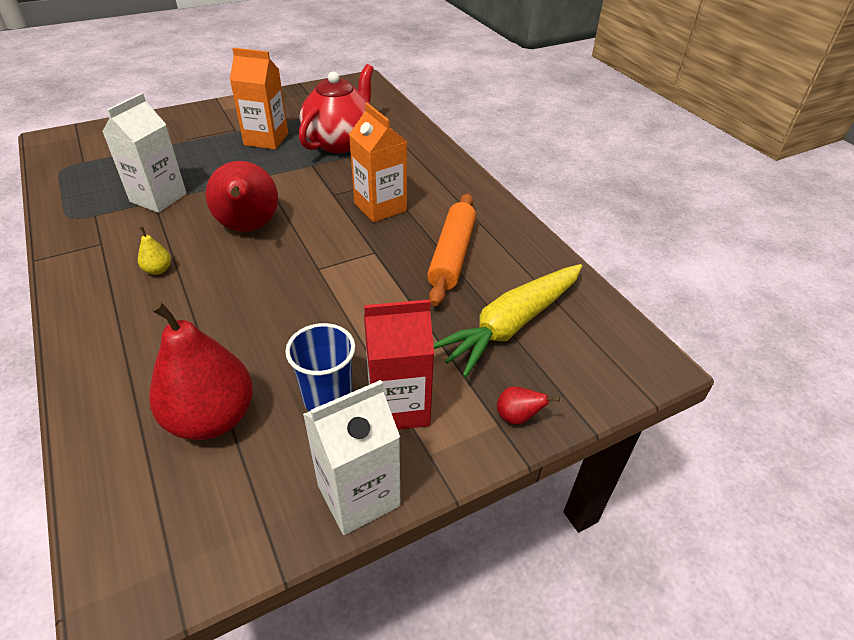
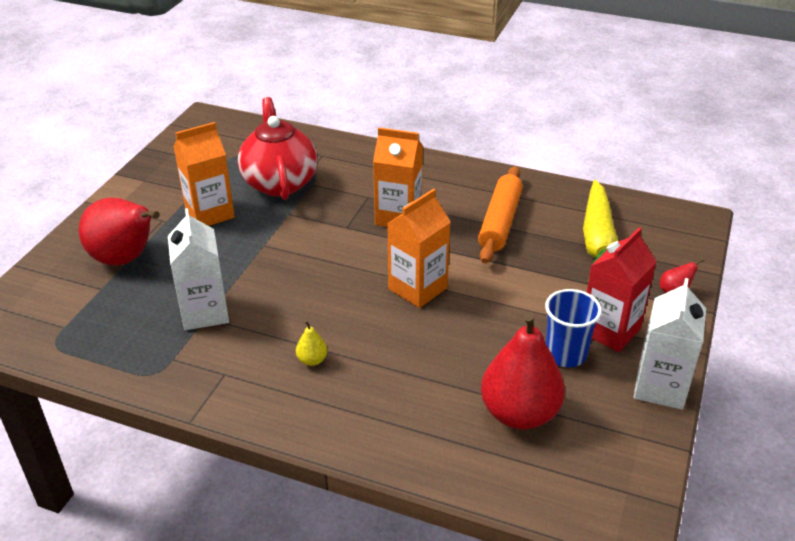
camera: 40 degrees left, 5 degrees down
red pear [205,161,278,232] -> red pear moved to [79,198,160,266]
orange rolling pin [427,193,476,306] -> orange rolling pin turned 45 degrees clockwise [478,166,523,263]
none -> orange carton [387,189,450,308]

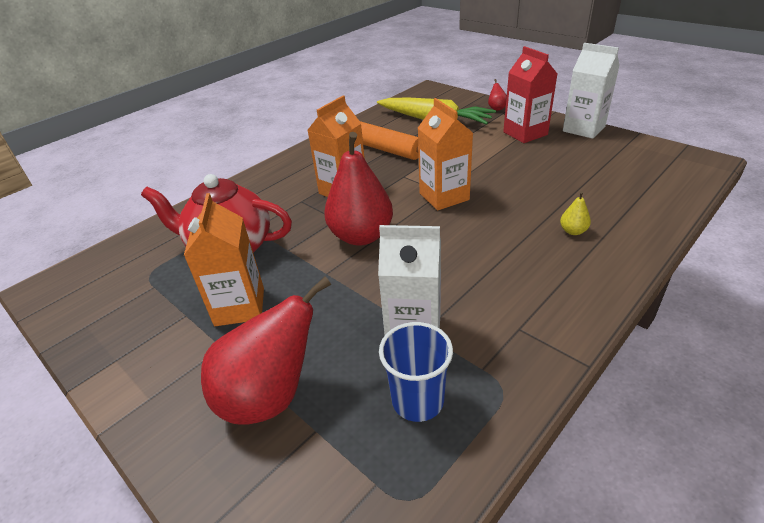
camera: 65 degrees left, 0 degrees up
yellow pear [296,320,327,366] -> yellow pear moved to [560,191,591,235]
red pear [481,313,565,429] -> red pear moved to [324,132,393,246]
blue cup [545,289,602,367] -> blue cup moved to [379,322,453,422]

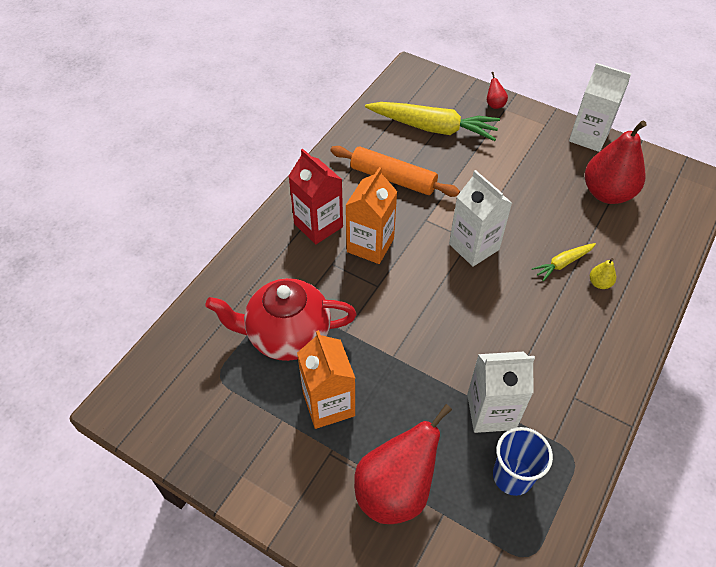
camera: 15 degrees left, 15 degrees up
red pear [324,132,393,246] -> red pear moved to [585,121,647,204]
orange carton [418,98,473,210] -> white carton [449,170,512,267]
red carton [503,46,557,143] -> red carton moved to [288,149,343,244]
none -> yellow carrot [532,243,596,281]

